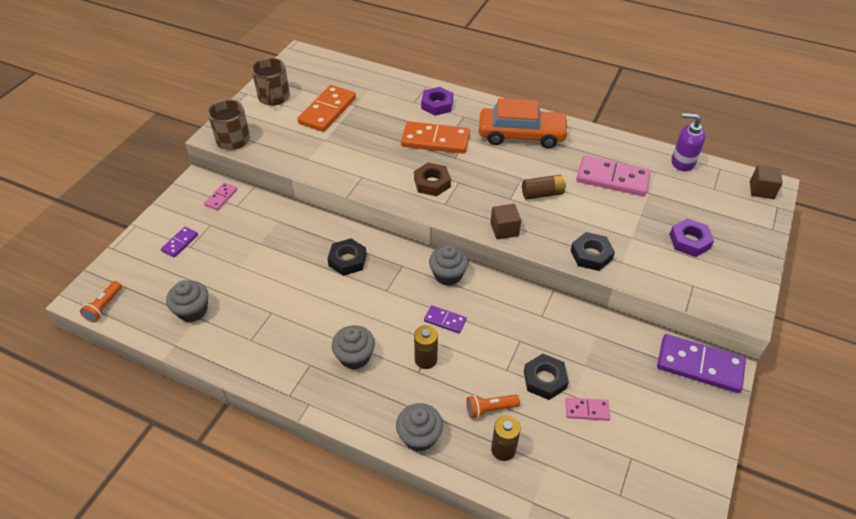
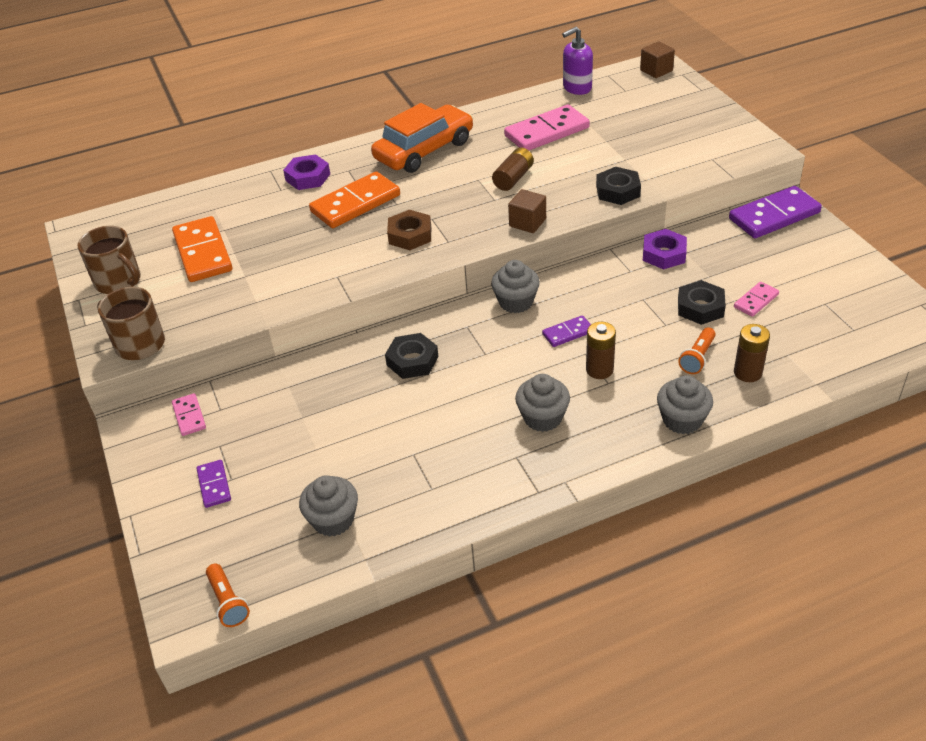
camera: 45 degrees left, 5 degrees down
purple nut [669,218,714,257] -> purple nut moved to [643,229,687,269]

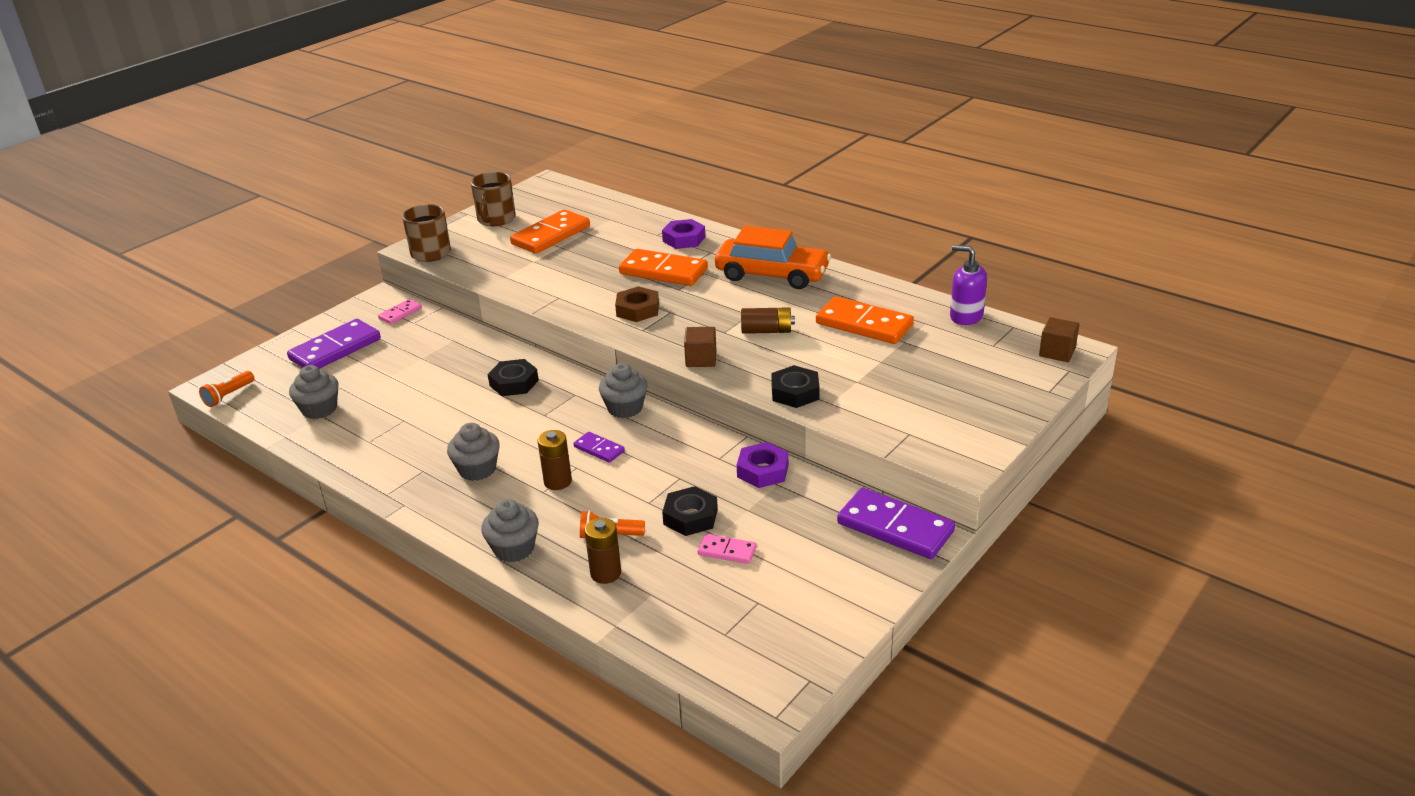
camera: 60 degrees right, 10 degrees down
purple domino [196,460,231,508] -> purple domino [287,319,381,369], size x1.98
pink domino [504,105,590,150] -> orange domino [816,296,914,344]

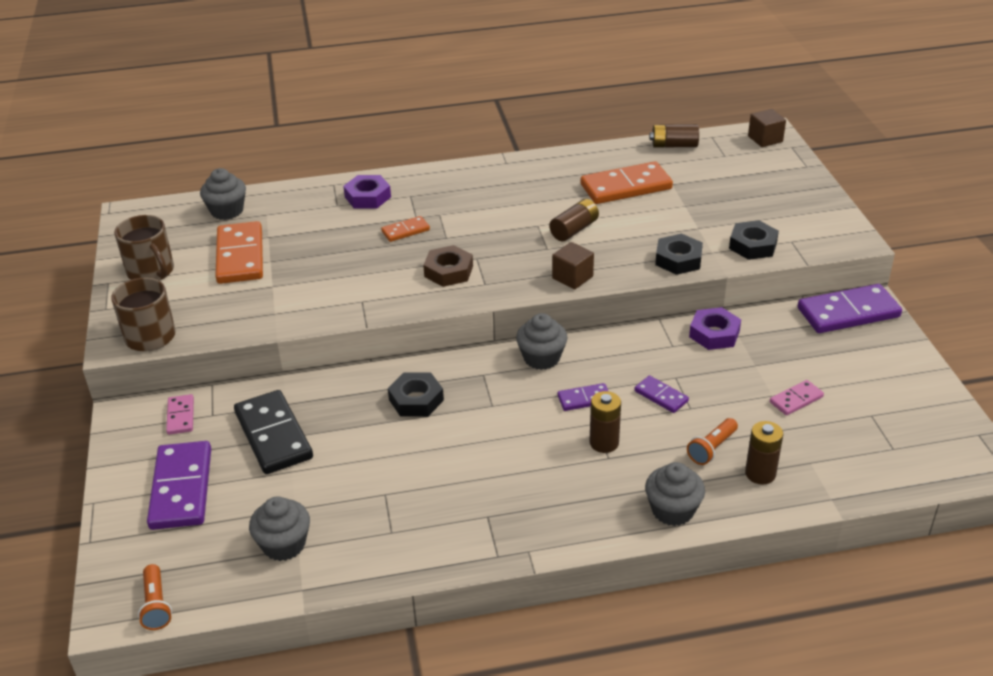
camera: 50 degrees left, 5 degrees up
grey cupcake [447,423,500,481] -> grey cupcake moved to [200,168,246,220]
orange domino [619,249,708,286] -> orange domino [381,216,430,242], size x0.51
black nut [662,486,718,536] -> black nut moved to [729,220,779,260]
orange car [715,226,831,289] -> none
purple soap dispenser [950,245,987,325] -> brown battery [650,124,699,148]
none -> black domino [234,390,313,474]
none -> purple domino [634,375,689,413]

